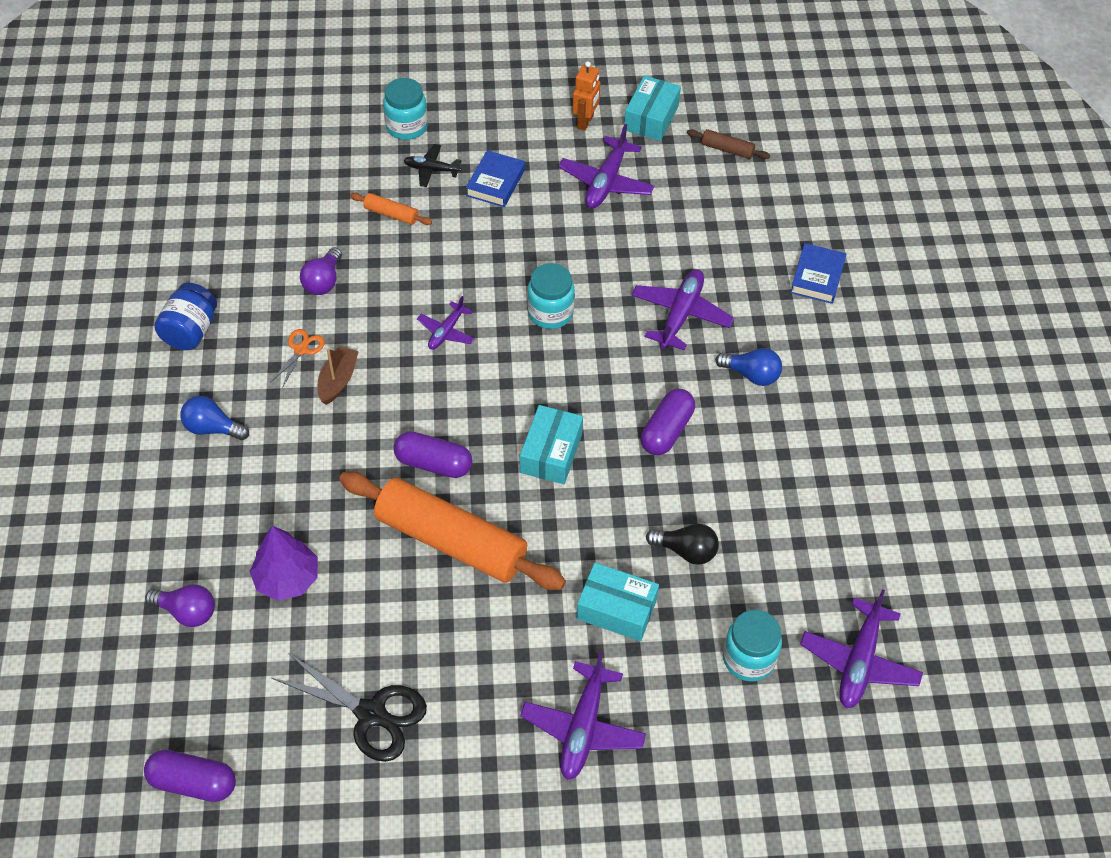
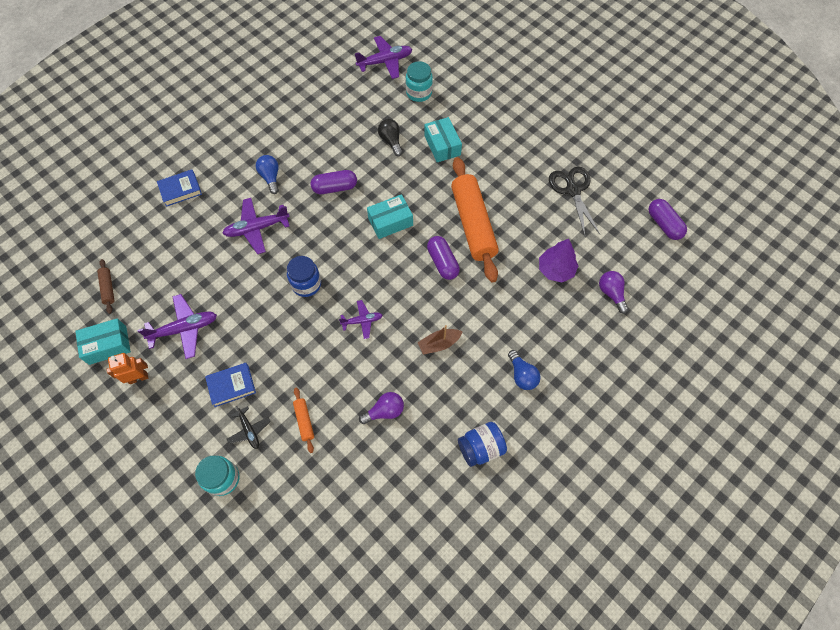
camera: 130 degrees left, 10 degrees up
orange scissors [270,329,325,388] -> none
purple plane [520,651,646,780] -> none
turquoise jar [527,263,575,329] -> blue jar [287,256,321,297]

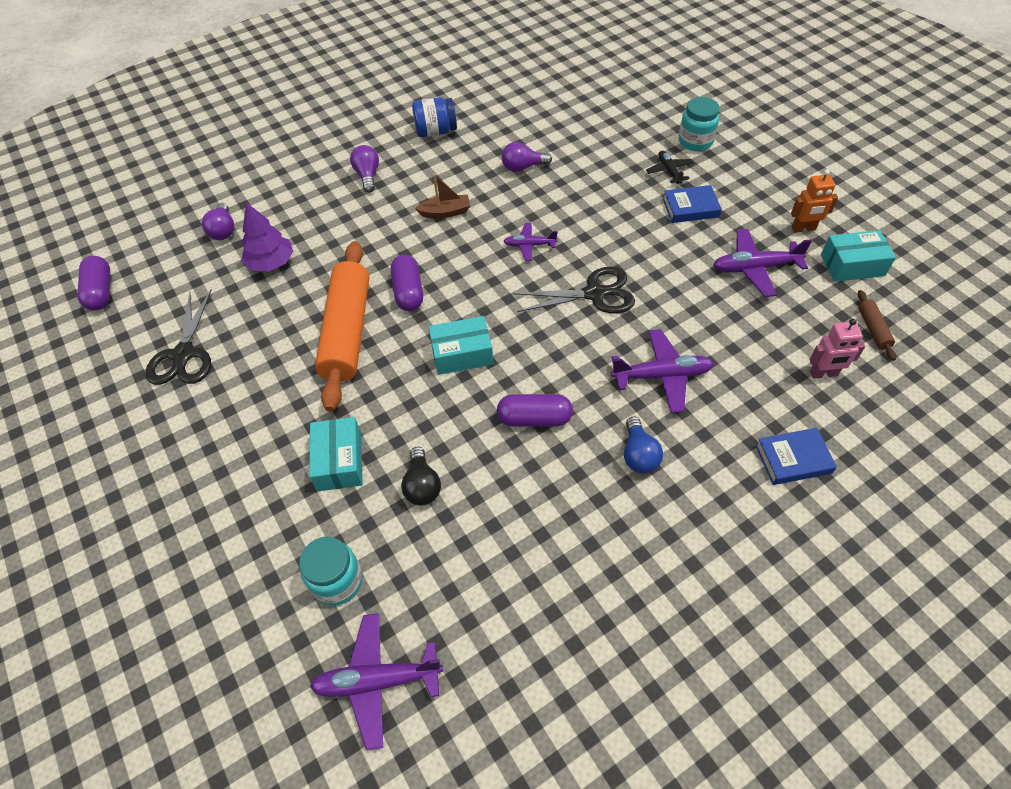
camera: 165 degrees left, 10 degrees down
blue jar [287,256,321,297] -> black scissors [513,267,635,314]
orange rolling pin [293,388,314,453] -> none
blue light bulb [508,350,540,390] -> purple light bulb [350,145,379,193]
none -> pink robot [809,319,865,379]

